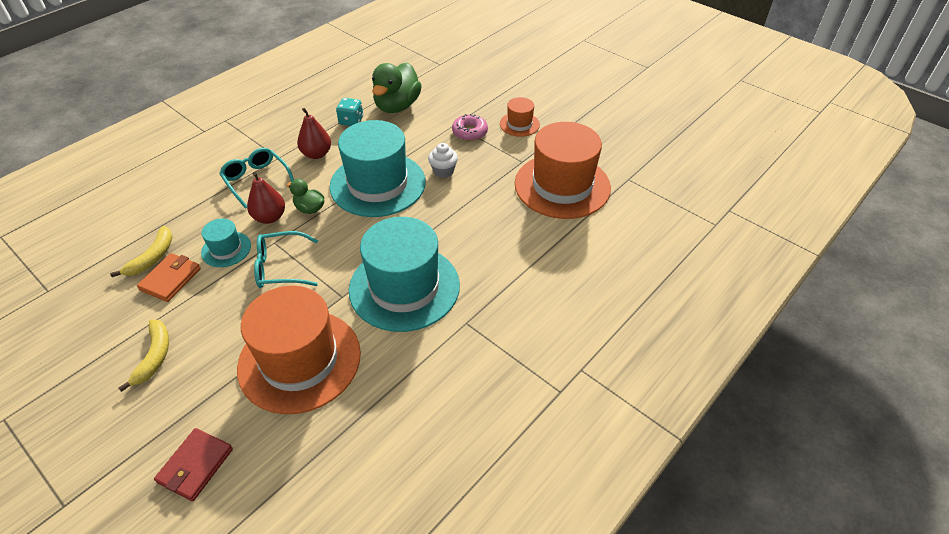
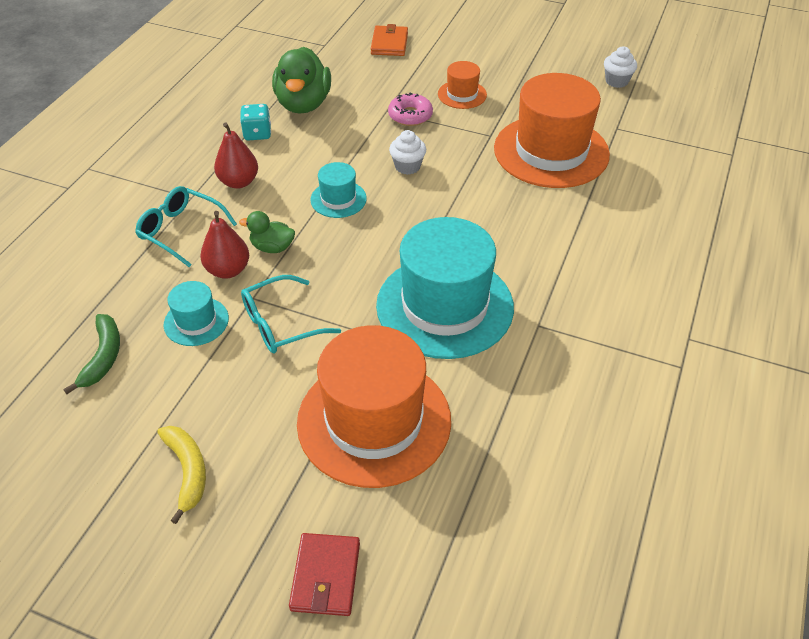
camera: 20 degrees left, 0 degrees up
yellow banana [110,226,173,277] -> green banana [63,314,120,394]
orange wallet [137,253,201,302] -> orange wallet moved to [371,24,408,56]
turquoise hat [329,120,426,217] -> turquoise hat [310,162,367,218], size x0.46
none -> white cupcake [604,46,637,88]

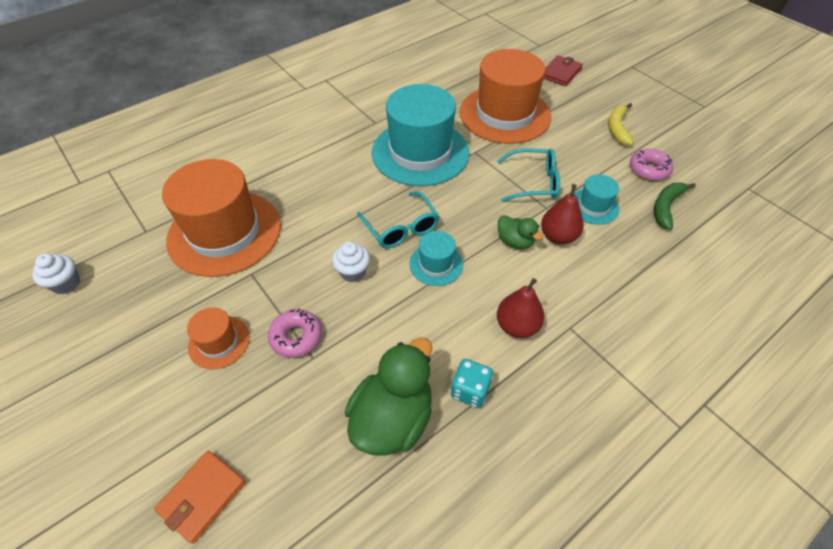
camera: 150 degrees left, 5 degrees up
turquoise glasses [135,186,237,267] -> turquoise glasses moved to [357,192,439,248]
none -> pink donut [630,149,673,181]

